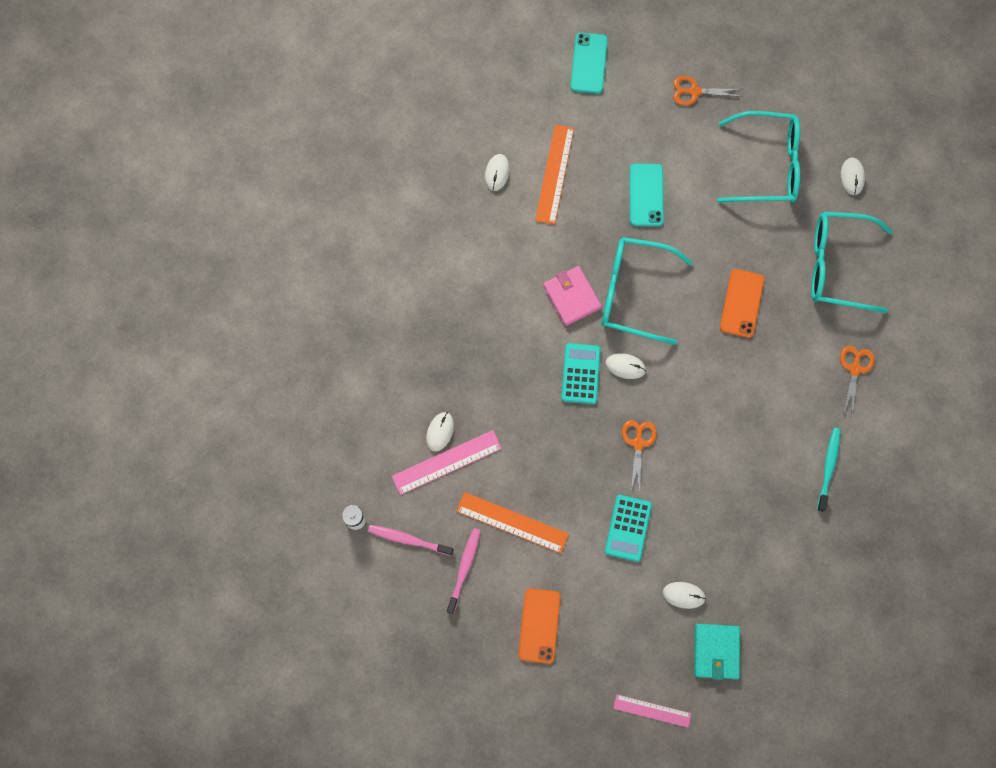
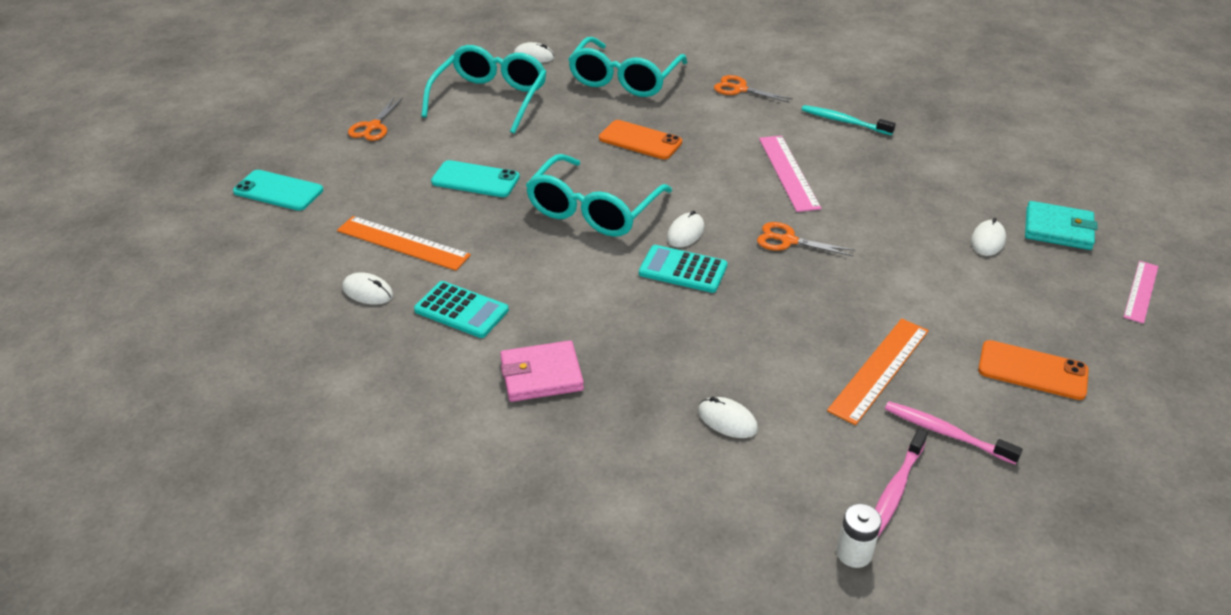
camera: 75 degrees left, 35 degrees down
pink ruler [392,430,502,495] -> pink ruler moved to [759,136,821,212]
pink wallet [543,266,602,326] -> pink wallet moved to [500,340,584,402]
turquoise calculator [605,495,652,562] -> turquoise calculator moved to [414,281,509,338]

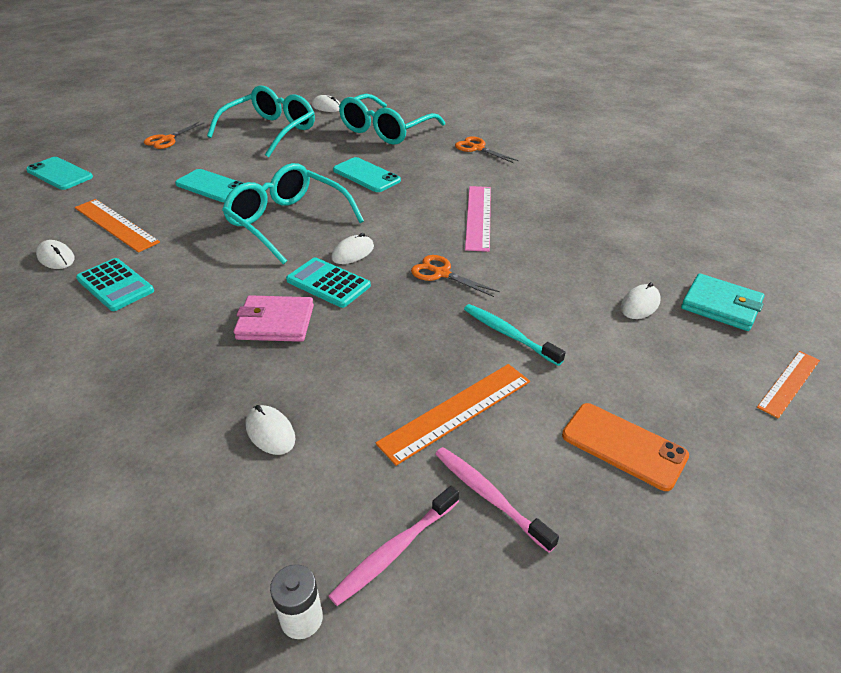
camera: 15 degrees right, 0 degrees up
pink wallet [500,340,584,402] -> pink wallet moved to [234,295,314,342]
turquoise glasses [526,154,672,237] -> turquoise glasses turned 90 degrees clockwise [222,163,364,265]
orange phone [599,120,682,159] -> turquoise phone [333,157,401,192]
turquoise toothbrush [801,105,896,135] -> turquoise toothbrush moved to [464,304,566,366]
pink ruler [1124,261,1158,324] -> orange ruler [757,351,820,419]

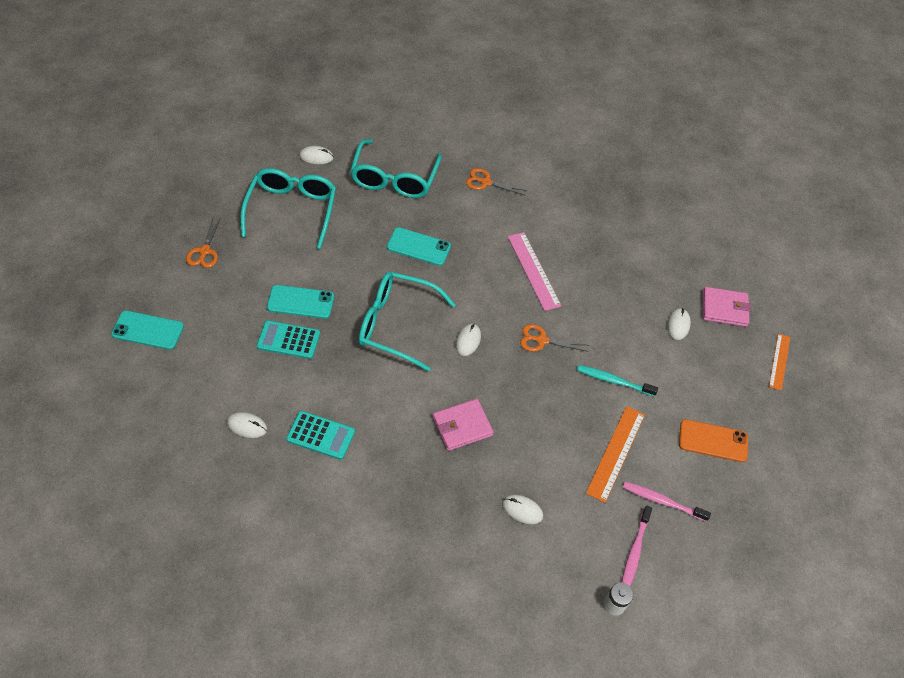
camera: 30 degrees left, 15 degrees up
orange ruler [75,199,160,253] -> none
turquoise calculator [286,257,371,308] -> turquoise calculator moved to [257,320,320,359]
turquoise wallet [681,273,764,331] -> pink wallet [703,287,751,327]

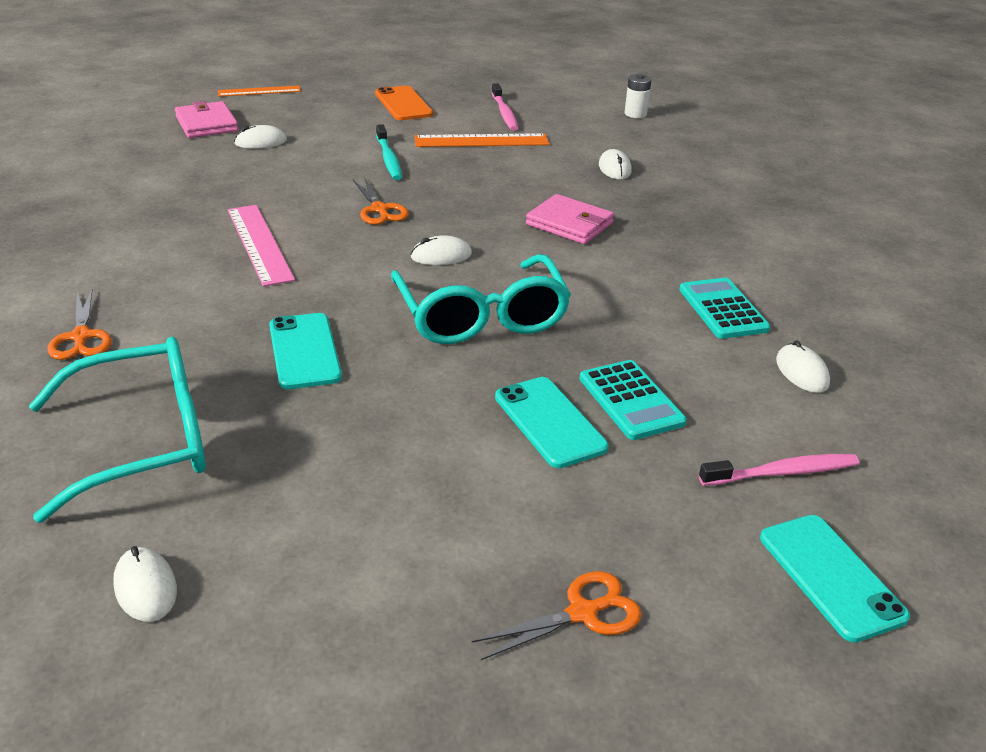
camera: 120 degrees left, 20 degrees down
turquoise glasses [240,168,336,249] -> none
pink ruler [508,232,561,311] -> pink ruler turned 60 degrees counterclockwise [228,205,295,287]
pink toothbrush [622,506,652,586] -> pink toothbrush moved to [699,454,859,486]

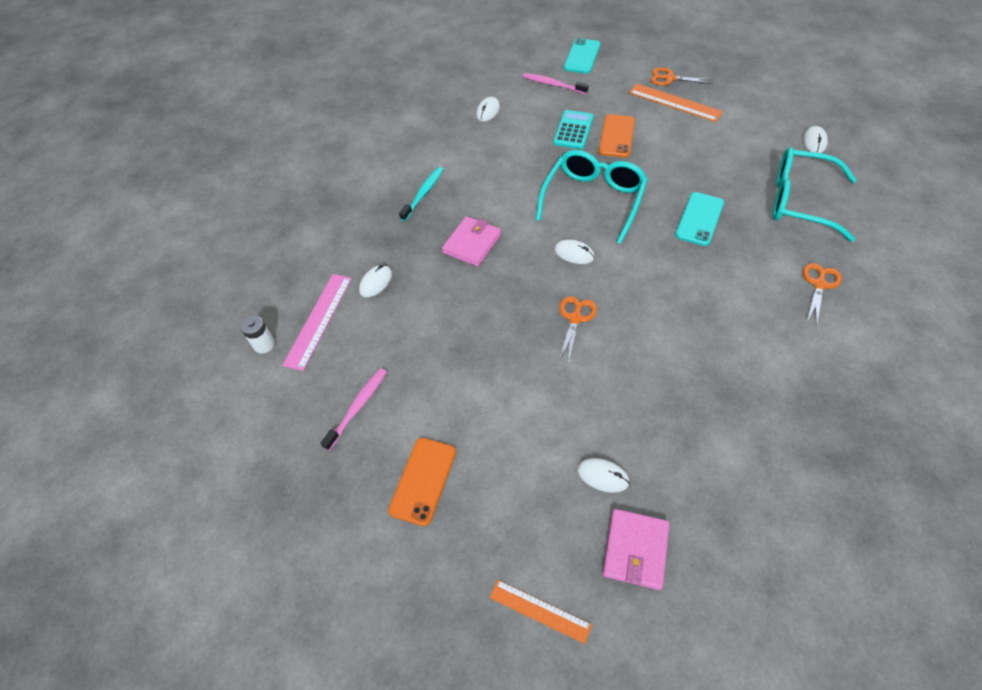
camera: 135 degrees left, 20 degrees up
pink ruler [228,205,295,287] -> pink ruler moved to [282,274,352,371]
turquoise toothbrush [376,124,402,180] -> turquoise toothbrush moved to [399,167,444,221]
orange ruler [414,133,549,147] -> orange ruler moved to [629,84,723,122]
turquoise phone [495,377,609,468] -> orange phone [599,114,635,157]
pink wallet [526,194,614,244] -> pink wallet turned 45 degrees clockwise [442,216,501,267]
turquoise calculator [679,278,770,339] -> none

